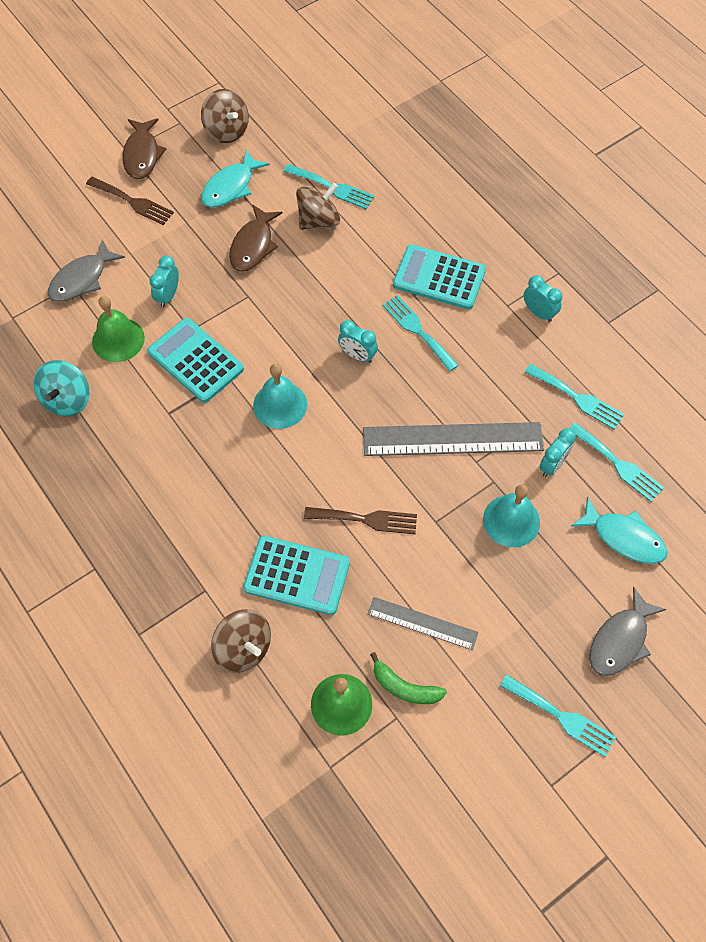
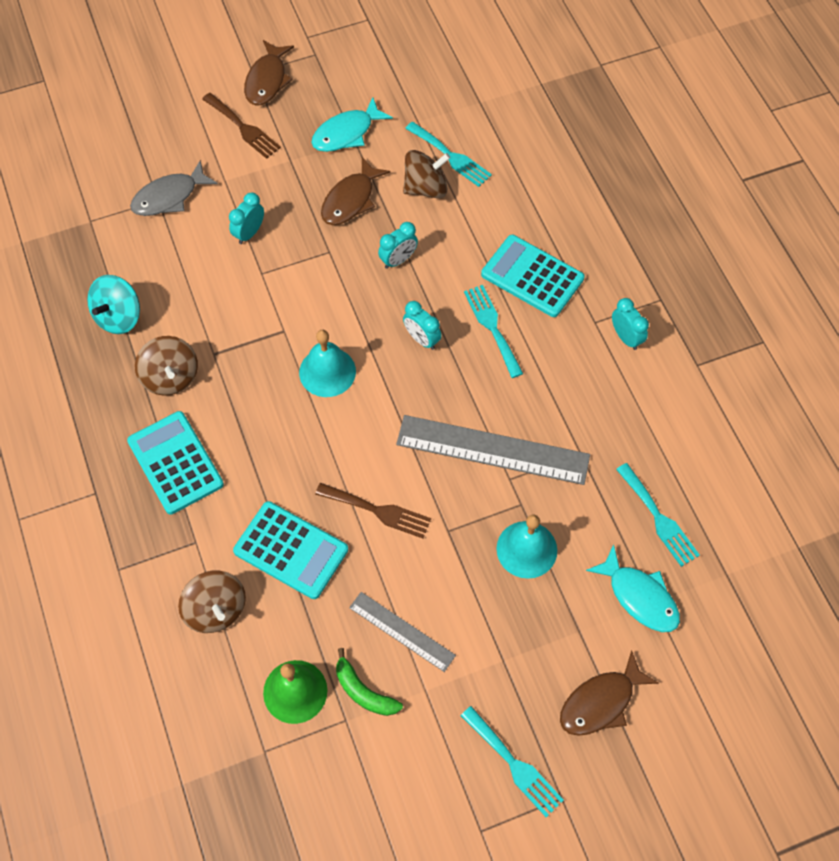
camera: 15 degrees right, 0 degrees up
green bell [92,296,145,362] -> none
turquoise calculator [147,318,244,403] -> turquoise calculator moved to [127,411,224,514]
brown spinning top [201,89,249,143] -> brown spinning top moved to [135,336,198,396]
turquoise fork [525,364,624,429] -> none
turquoise clock [539,428,576,477] -> turquoise clock moved to [378,222,418,269]
grey fish [589,586,667,676] -> brown fish [560,650,659,736]

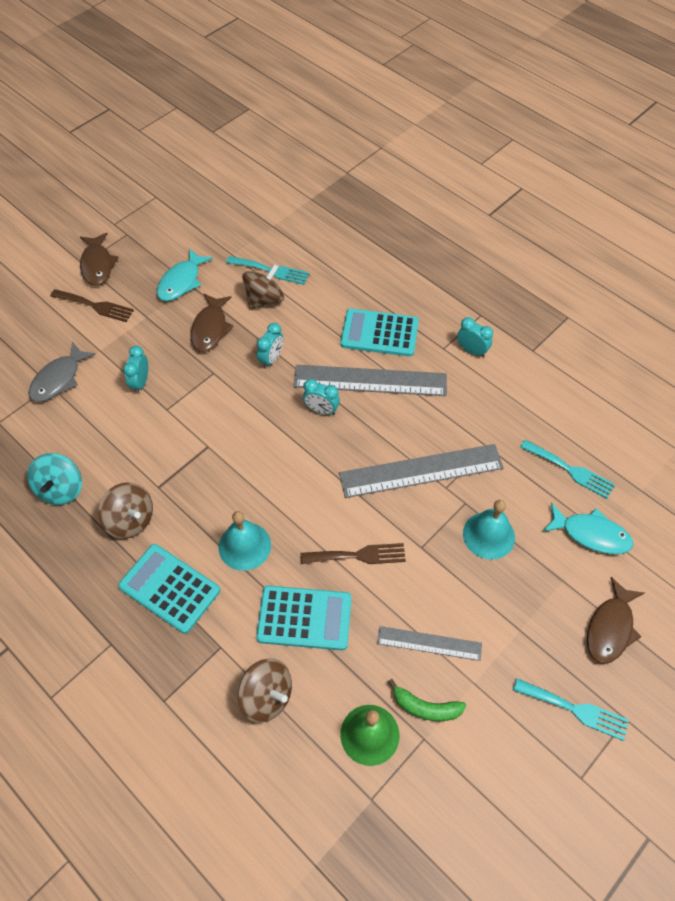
camera: 25 degrees left, 5 degrees down
turquoise bell [299,330,356,397] -> turquoise bell moved to [219,511,271,571]
turquoise fork [464,285,523,378] -> grey ruler [293,365,447,396]

